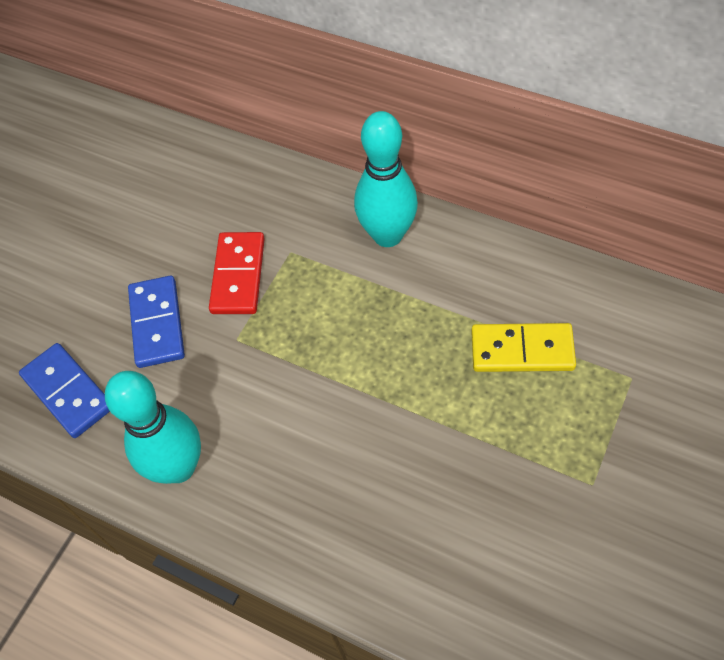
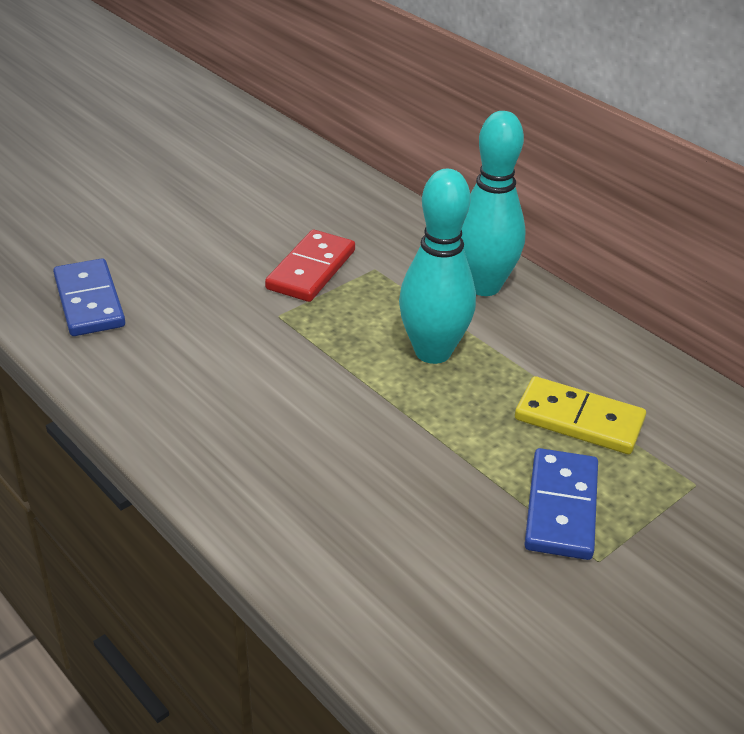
camera: 15 degrees right, 20 degrees down
turquoise bowling pin [105,371,201,484] -> turquoise bowling pin moved to [399,169,476,364]
blue domino [128,276,185,368] -> blue domino moved to [525,448,598,560]

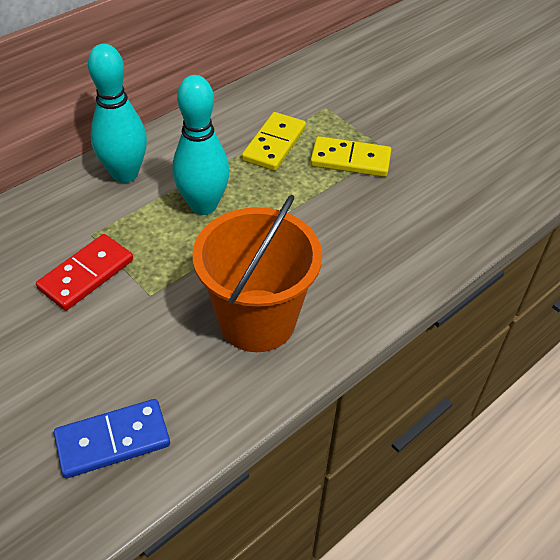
camera: 90 degrees left, 10 degrees up
red domino [265,230,355,302] -> red domino turned 75 degrees counterclockwise [36,234,133,311]
blue domino [525,448,598,560] -> yellow domino [310,136,391,177]
none -> orange bucket [192,195,322,352]

